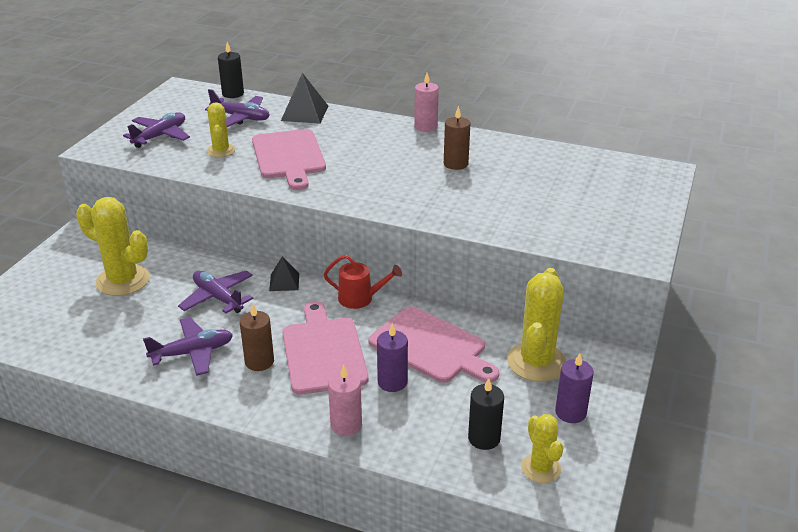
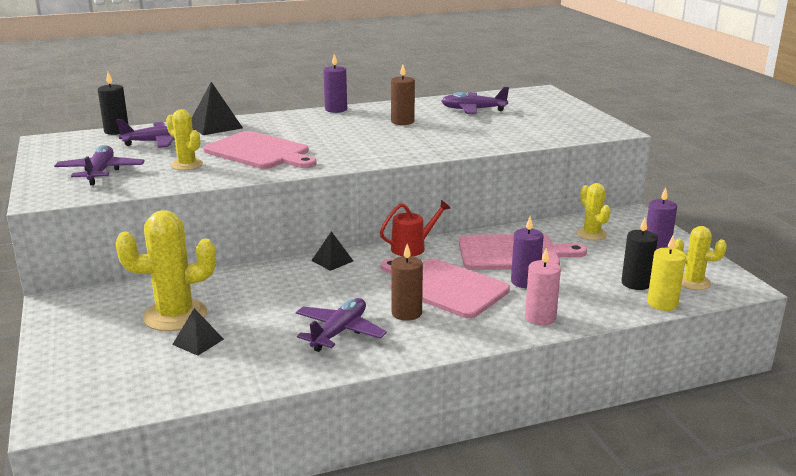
camera: 40 degrees left, 10 degrees down
purple plane [178,270,253,313] -> purple plane moved to [442,87,509,114]
pink candle [414,73,439,132] -> purple candle [323,54,347,113]
yellow cactus [507,268,566,382] -> yellow cactus [577,183,611,240], size x0.58
none -> black pyramid [172,308,224,356]
none -> yellow candle [647,236,686,311]

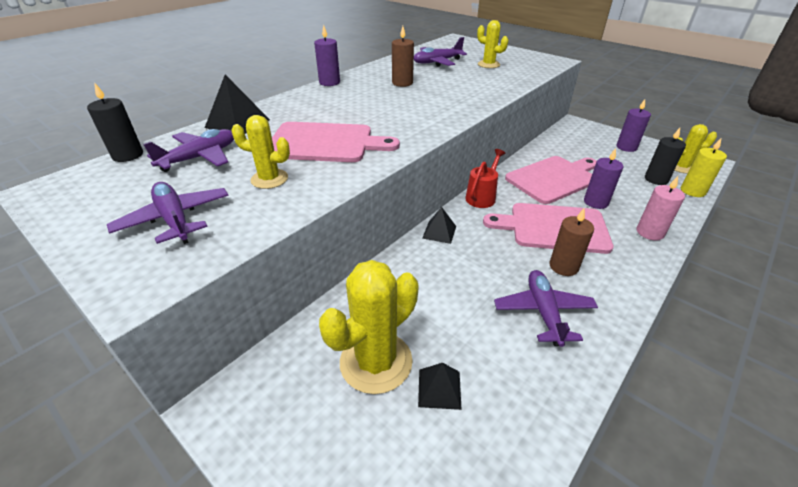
camera: 30 degrees left, 15 degrees up
yellow cactus [577,183,611,240] -> yellow cactus moved to [477,20,508,68]

